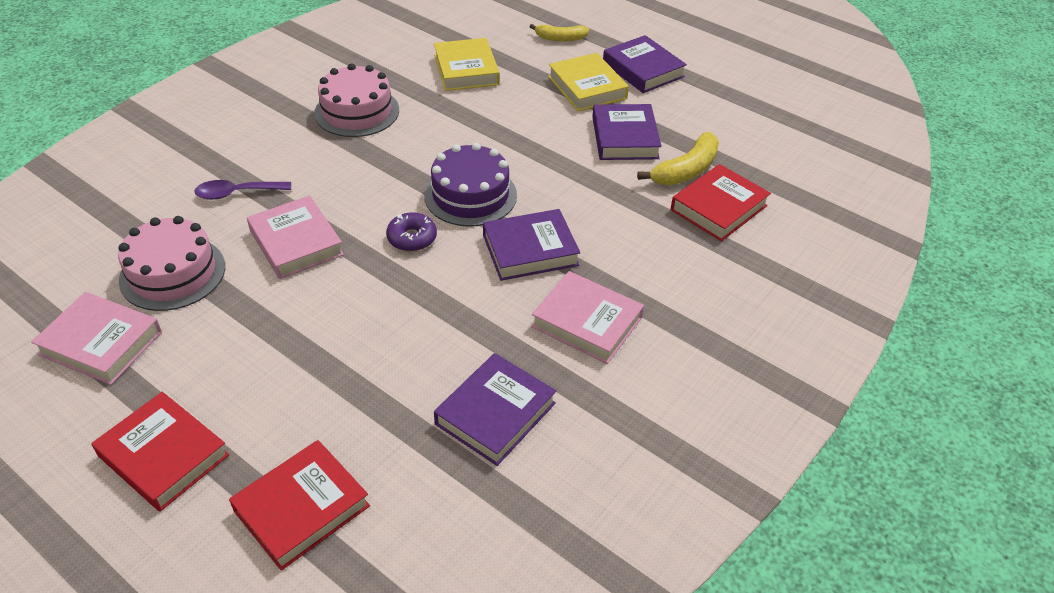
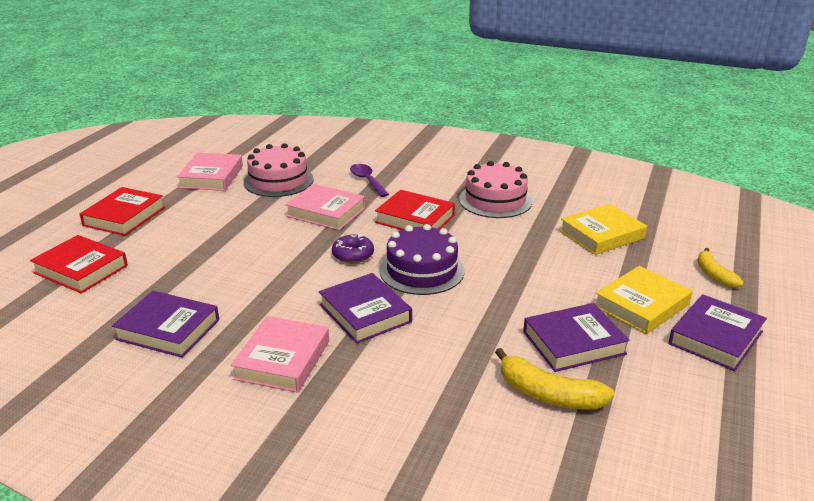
camera: 75 degrees right, 15 degrees down
pink book [247,196,344,279] -> pink book turned 75 degrees clockwise [285,184,365,230]
red book [671,164,771,241] -> red book moved to [375,190,455,230]

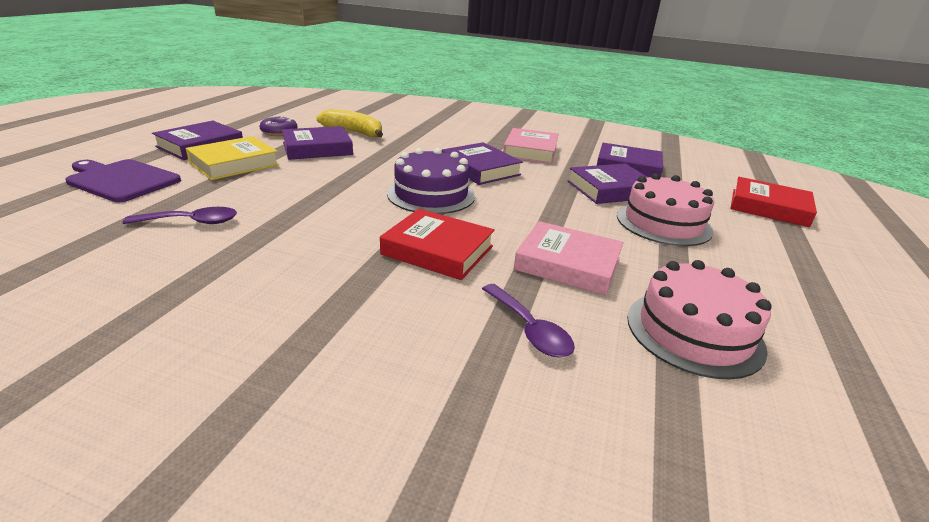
camera: 175 degrees right, 0 degrees up
red book [80,187,165,236] -> none
pink book [177,153,243,191] -> none
purple donut [332,234,374,264] -> purple donut moved to [260,116,298,136]
pink cake [459,161,532,218] -> pink cake moved to [617,173,714,246]
yellow book [559,204,647,255] -> purple spoon [123,207,237,224]
yellow banana [698,248,743,288] -> purple cutting board [65,159,181,202]
none -> purple book [568,163,647,204]

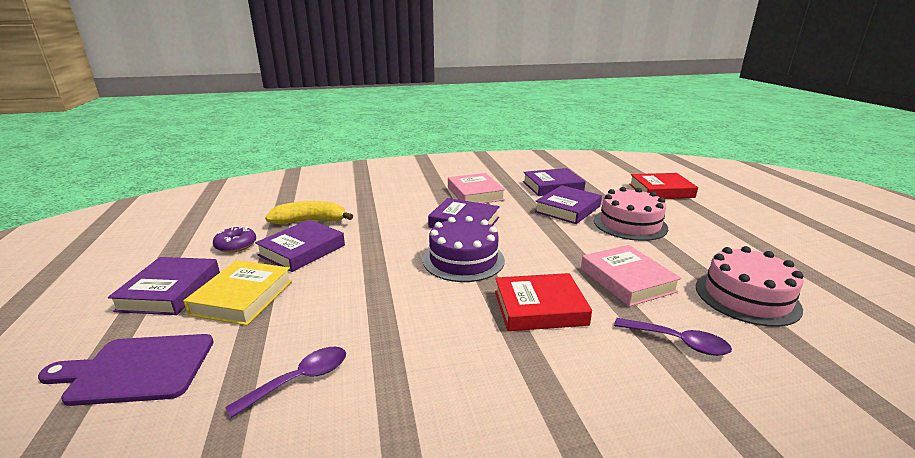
camera: 30 degrees left, 5 degrees down
pink book [514,221,624,295] -> pink book turned 75 degrees clockwise [581,245,682,307]

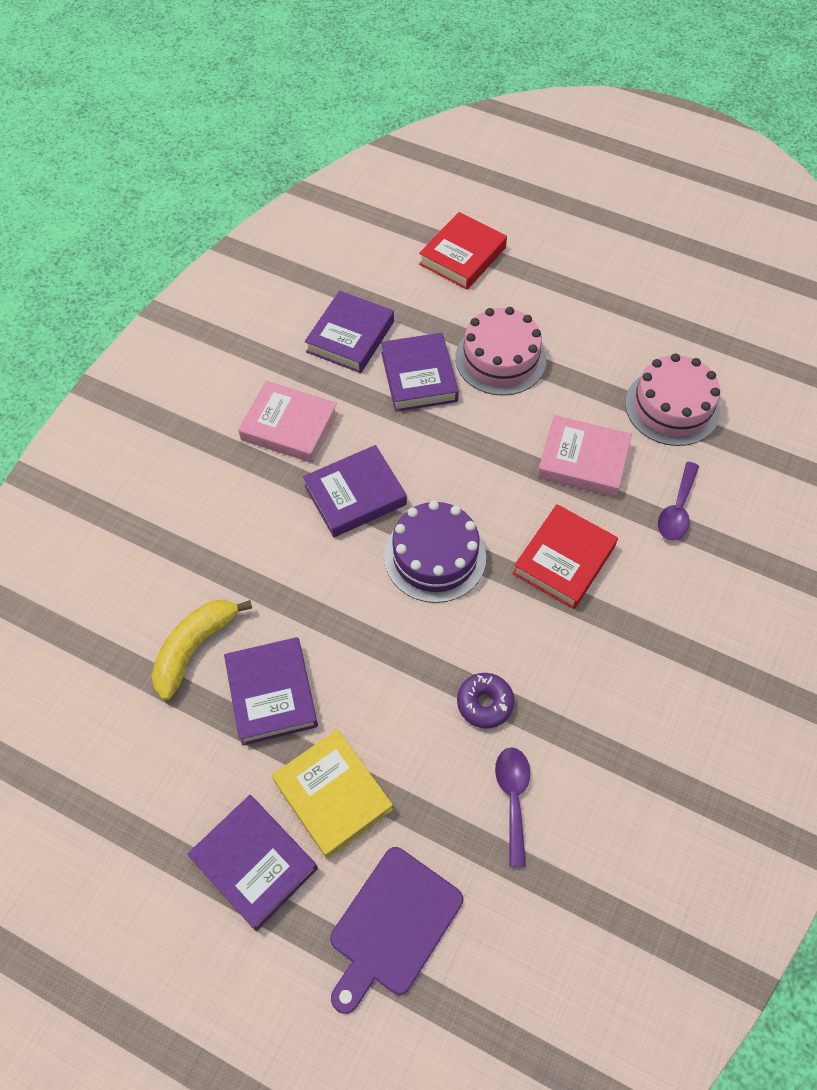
camera: 50 degrees left, 35 degrees up
purple donut [213,227,256,253] -> purple donut moved to [457,673,514,728]
purple spoon [614,318,732,356] -> purple spoon turned 135 degrees clockwise [658,462,699,541]

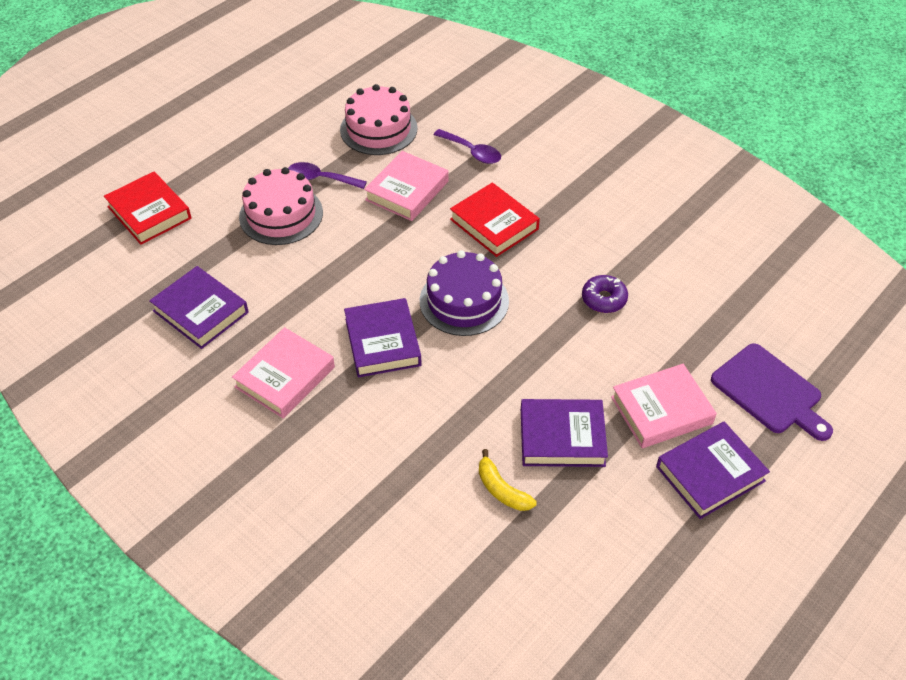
camera: 75 degrees left, 10 degrees down
yellow banana [151,600,252,700] -> yellow banana [479,449,537,511], size x0.66
yellow book [272,729,393,859] -> pink book [611,364,717,448]
purple book [381,333,459,412] -> none
purple spoon [495,747,530,867] -> purple spoon moved to [288,162,367,189]

